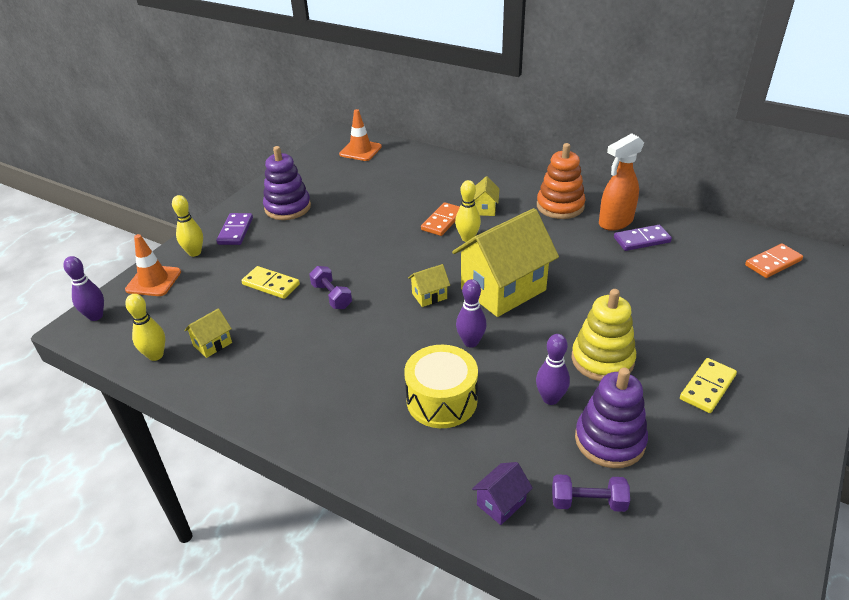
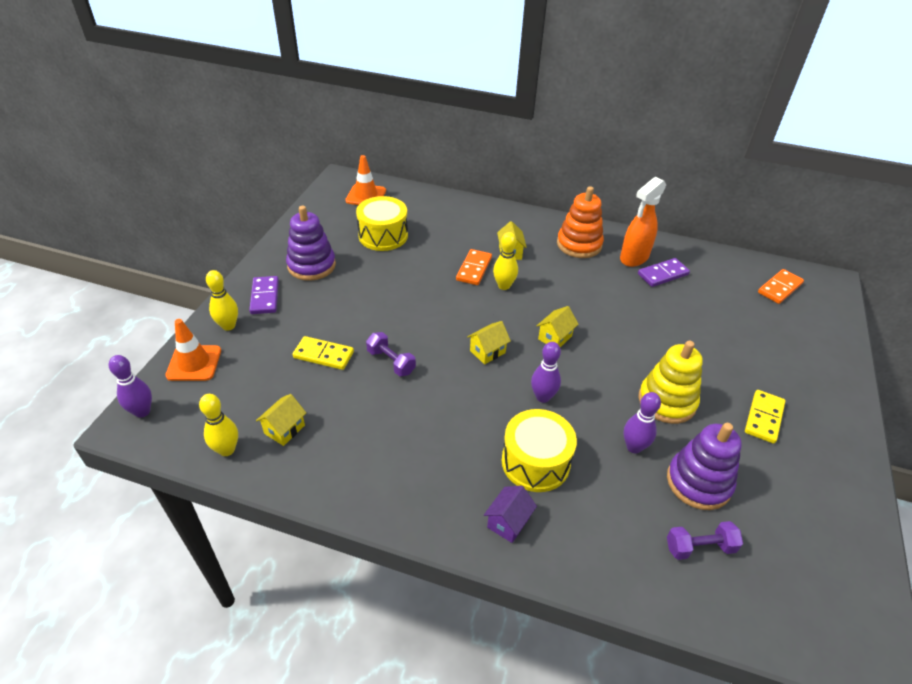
camera: 15 degrees left, 5 degrees up
yellow house [452,208,559,317] -> yellow house [537,306,578,347], size x0.43
purple house [472,462,533,525] -> purple house moved to [484,485,537,543]
none -> yellow drum [356,196,408,251]

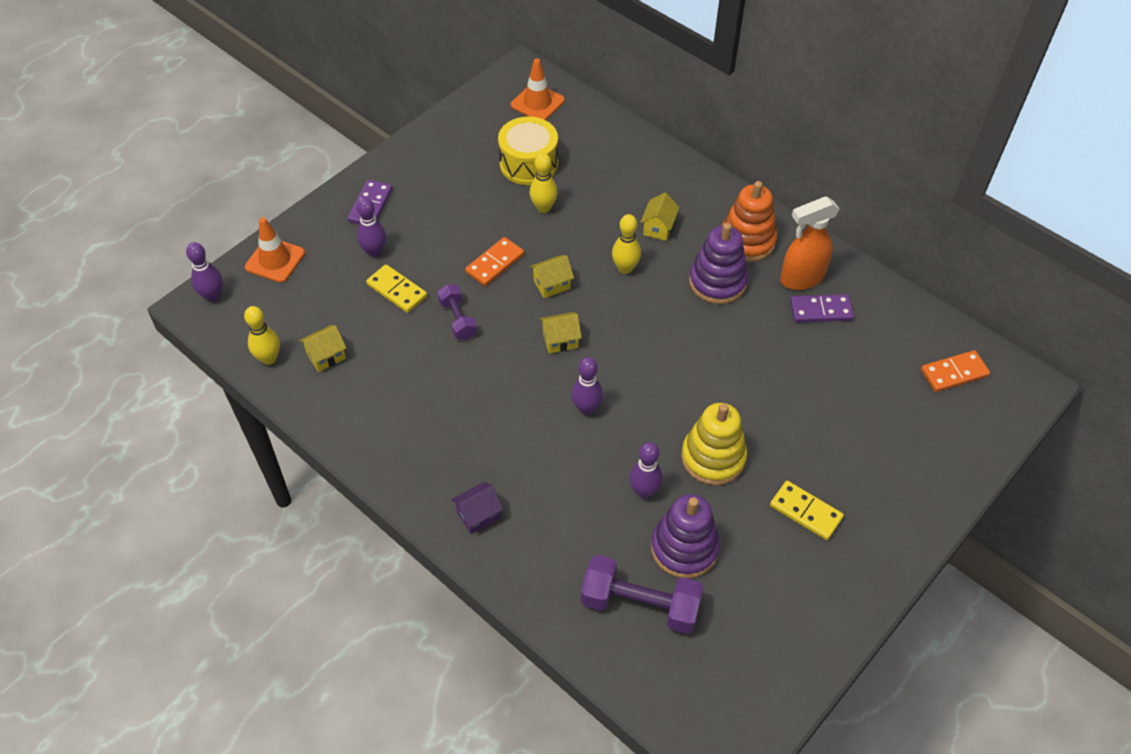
camera: 25 degrees right, 10 degrees up
yellow bowling pin [206,270,238,331] -> yellow bowling pin moved to [530,153,558,213]
purple stacking toy [286,206,336,281] -> purple stacking toy moved to [689,223,748,304]
orange domino [456,249,492,285] -> orange domino moved to [465,237,524,286]
yellow drum [502,409,577,492] -> none
yellow house [537,306,578,347] -> yellow house moved to [530,255,574,298]
purple dumbbell [667,521,743,560] -> purple dumbbell [581,555,703,634], size x1.70
yellow domino [745,390,785,444] -> yellow domino turned 75 degrees clockwise [770,481,844,540]
none -> purple bowling pin [357,197,386,257]

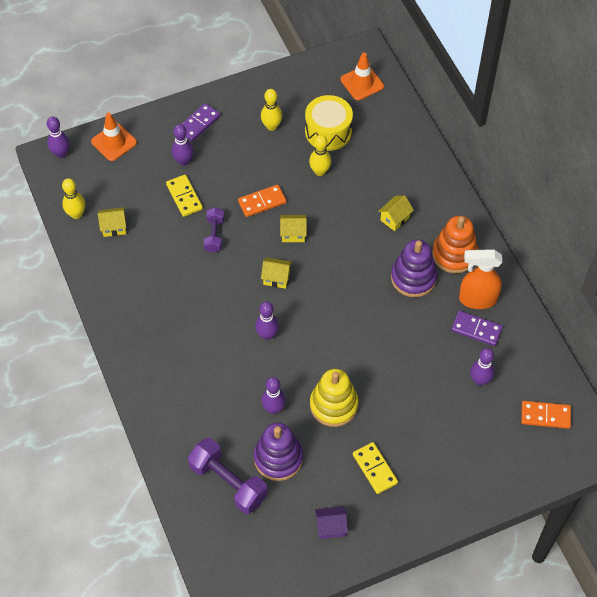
camera: 25 degrees right, 5 degrees up
purple house [451,482,503,534] -> purple house moved to [315,506,348,539]
yellow bowling pin [612,214,641,274] -> yellow bowling pin moved to [261,89,282,131]
none -> purple bowling pin [470,348,495,386]

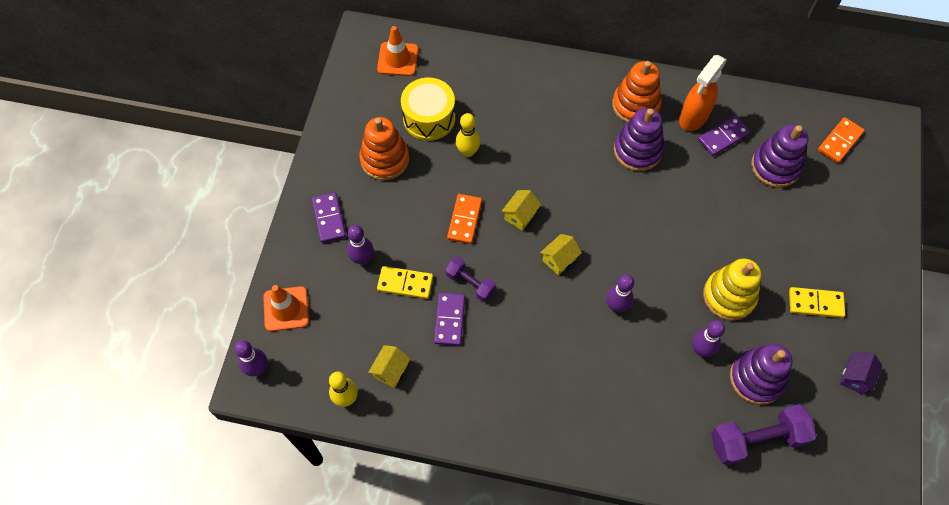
camera: 55 degrees left, 5 degrees up
yellow bowling pin [261,89,282,131] -> orange stacking toy [359,117,409,180]
yellow house [378,196,414,231] -> none
purple bowling pin [470,348,495,386] -> purple stacking toy [751,124,809,188]
none -> purple domino [434,293,465,346]

